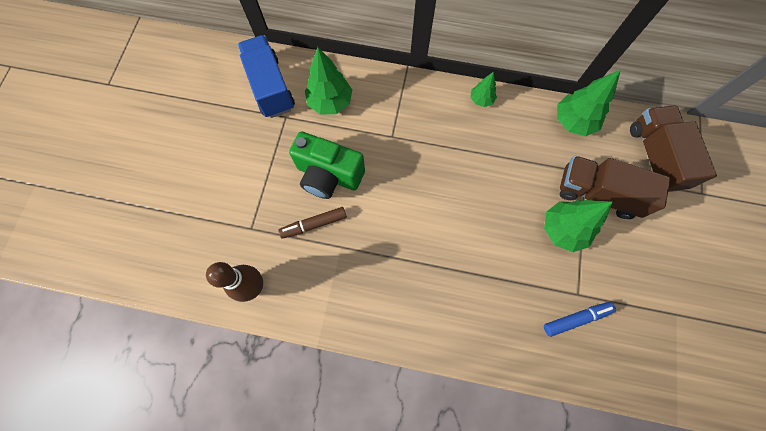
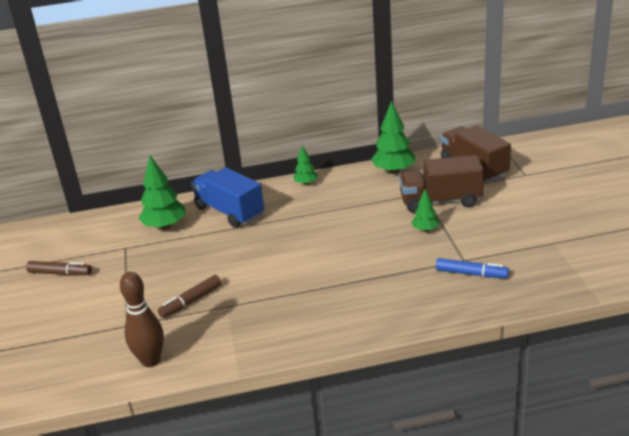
camera: 20 degrees left, 40 degrees down
blue truck [238,35,295,118] -> blue truck moved to [191,167,264,228]
green camera [289,132,365,199] -> none
green tree [544,200,613,252] -> green tree [412,189,439,232], size x0.56
blue marker [544,302,616,337] -> blue marker turned 60 degrees clockwise [436,258,509,278]
none -> brown marker [26,261,92,276]

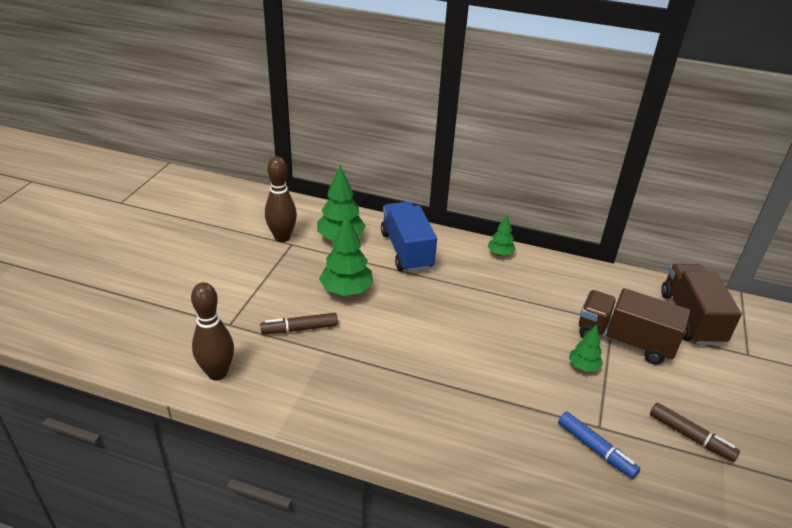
camera: 25 degrees right, 5 degrees up
brown marker [26,261,92,276] -> brown marker moved to [650,403,740,462]
green tree [371,101,415,174] -> green tree moved to [319,214,373,296]
none -> brown bowling pin [265,156,297,242]

